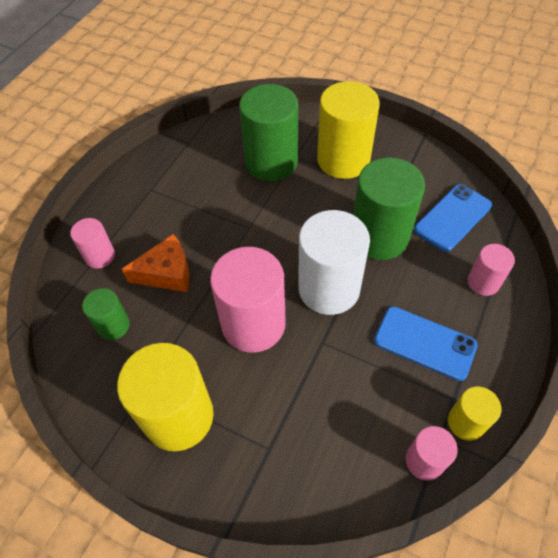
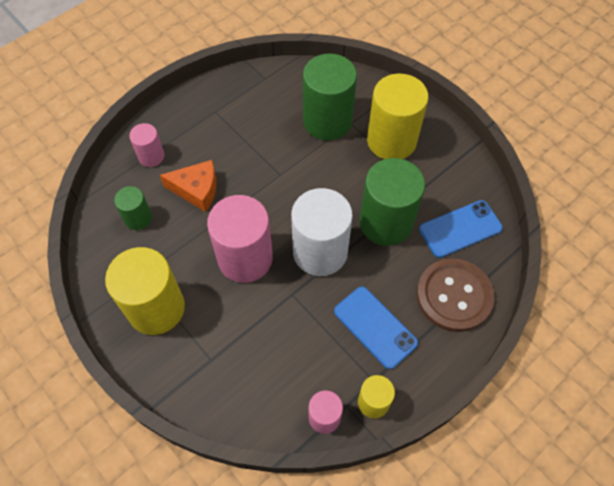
camera: 20 degrees right, 5 degrees up
pink cylinder [467,244,515,296] -> brown button [417,258,495,332]

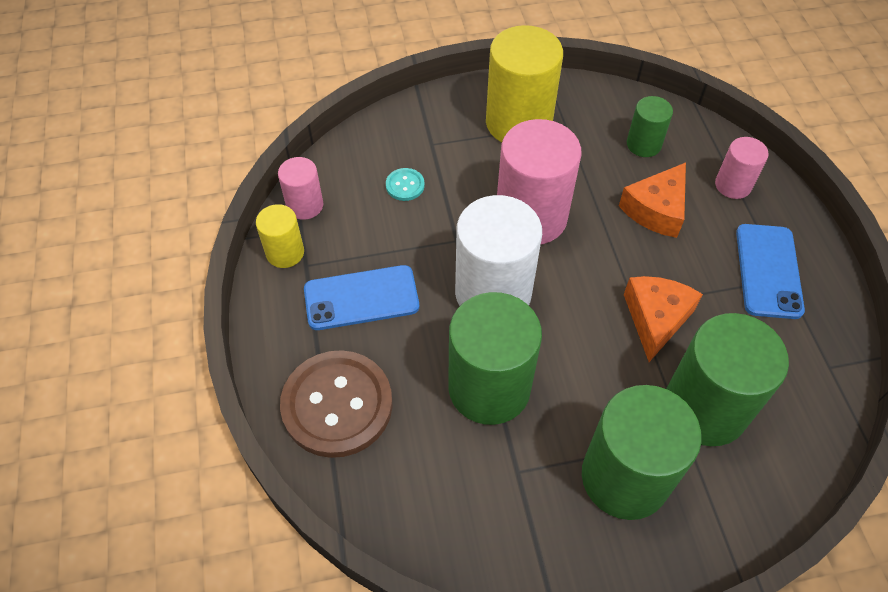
camera: 120 degrees right, 5 degrees down
yellow cylinder [367,74,429,159] -> green cylinder [582,385,702,520]
blue phone [419,200,503,258] -> blue phone moved to [736,224,805,319]
none -> turquoise button [386,168,425,201]
none -> orange cheese [624,276,703,362]

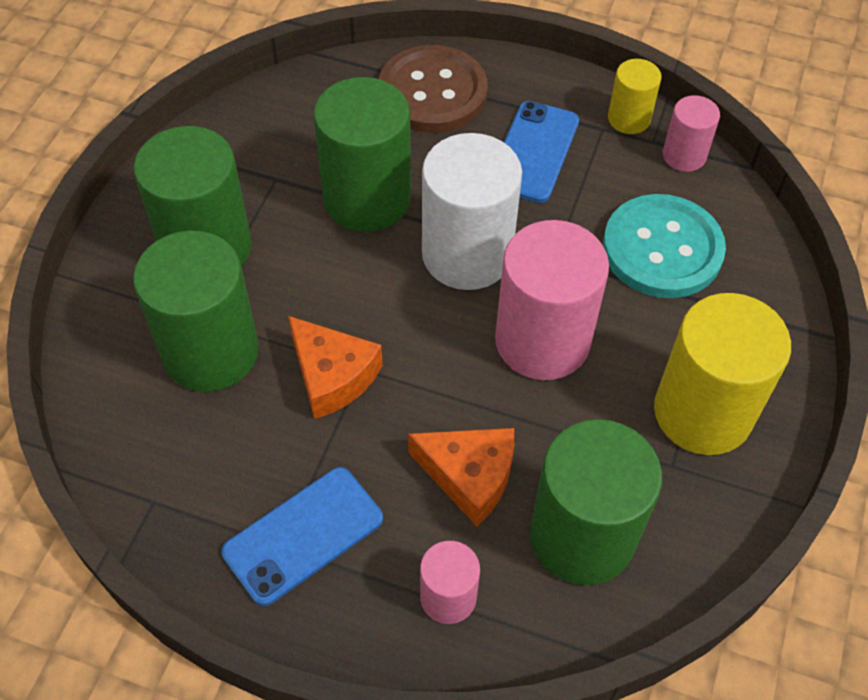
camera: 120 degrees right, 0 degrees up
turquoise button [386,168,425,201] -> turquoise button [603,194,726,298], size x2.40
orange cheese [619,162,686,238] -> orange cheese turned 135 degrees clockwise [408,428,514,527]
green cylinder [627,96,673,157] -> green cylinder [530,419,662,585], size x1.93
blue phone [736,224,805,319] -> blue phone turned 75 degrees counterclockwise [222,467,383,606]

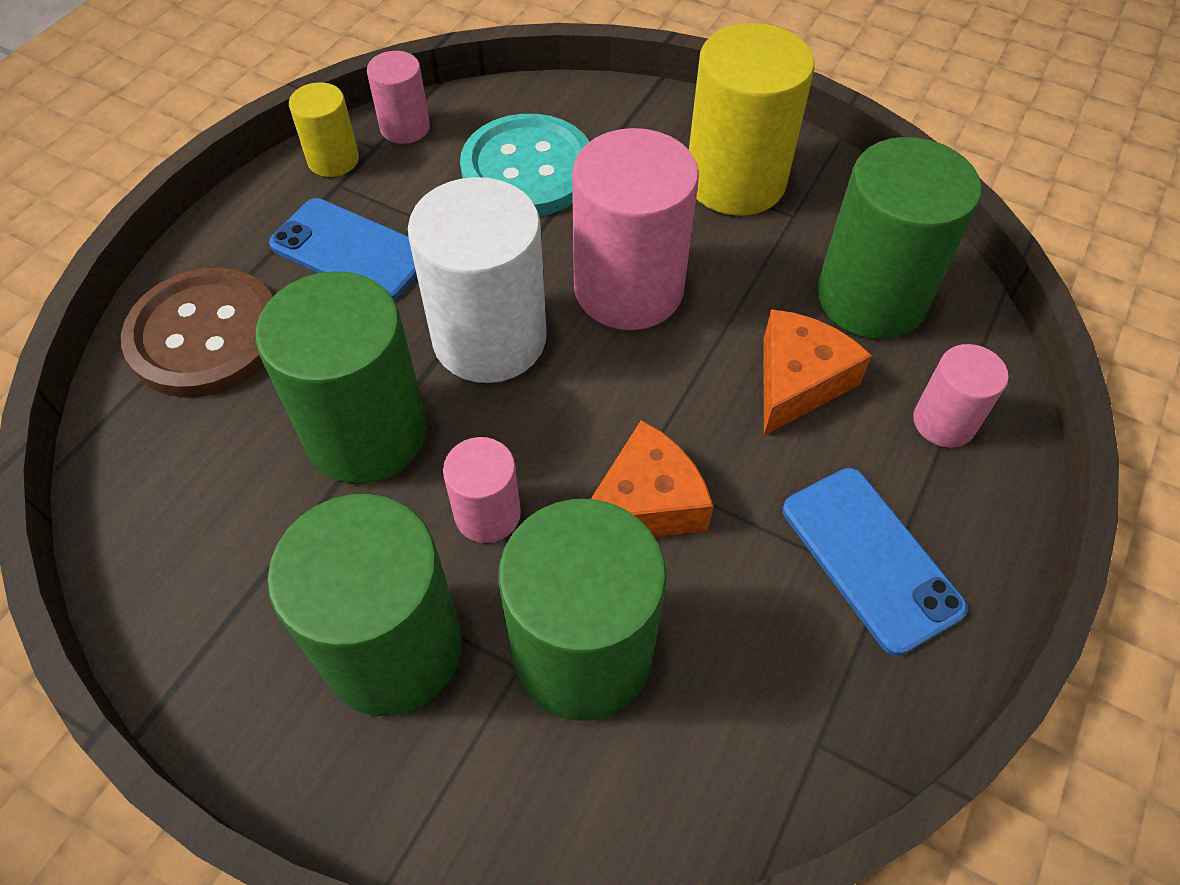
camera: 80 degrees left, 0 degrees up
none -> pink cylinder [443,437,521,543]

